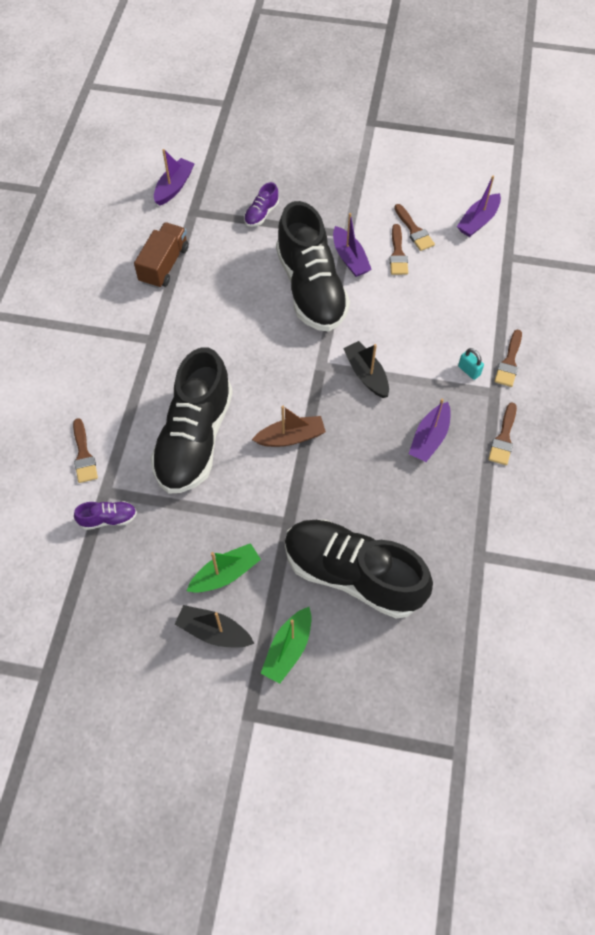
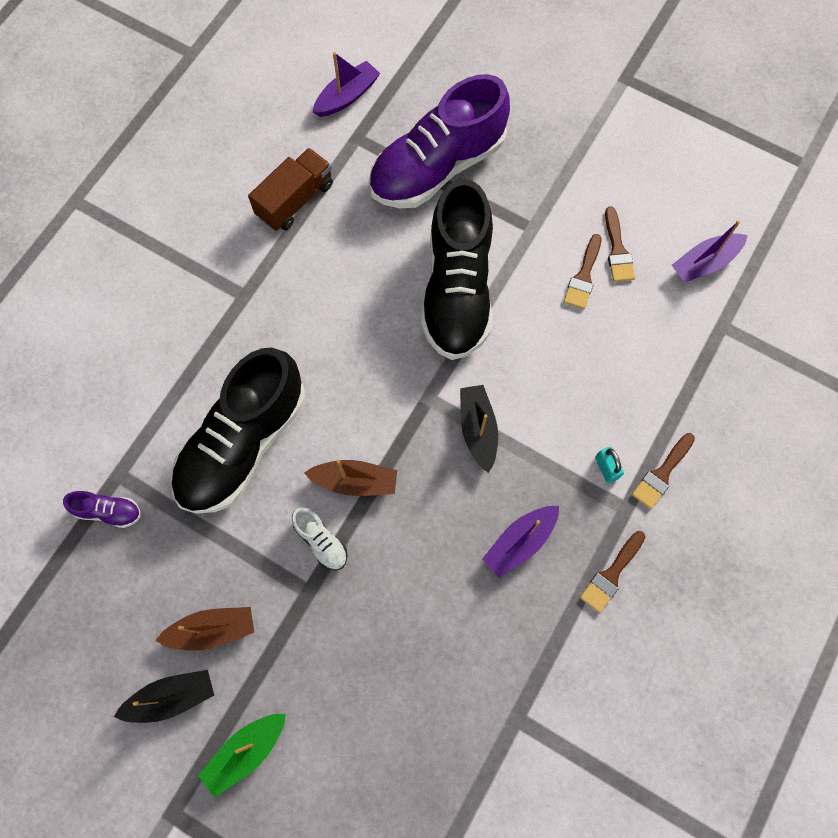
camera: 20 degrees right, 10 degrees up
brown brush [73,418,98,483] -> none
black boat [175,605,255,647] -> black boat turned 120 degrees clockwise [114,670,214,723]
green boat [187,543,261,593] -> brown boat [155,607,254,651]
purple shoe [244,182,279,227] -> purple shoe [369,74,510,208], size x2.50
black shoe [285,520,433,619] -> none
purple boat [333,213,372,277] -> none
none -> white shoe [292,507,348,570]

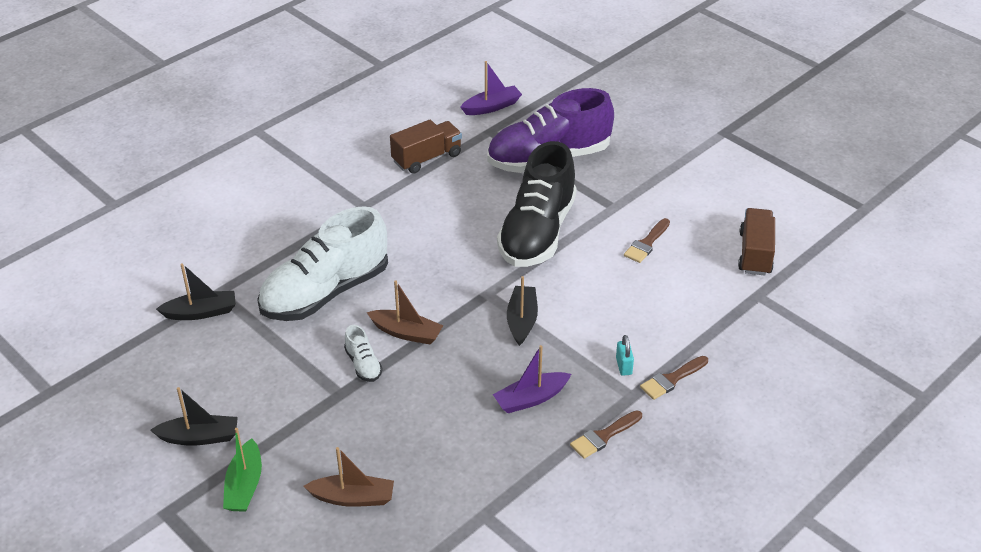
camera: 15 degrees right, 30 degrees down
purple shoe [63,491,141,528] -> black boat [156,263,236,320]
brown boat [155,607,254,651] -> brown boat moved to [304,447,394,507]
black shoe [171,348,305,514] -> white shoe [257,206,388,321]
green boat [198,714,286,798] -> green boat turned 60 degrees counterclockwise [223,428,262,512]
brown brush [605,206,635,282] -> none
purple boat [672,220,748,283] -> brown truck [738,208,775,276]

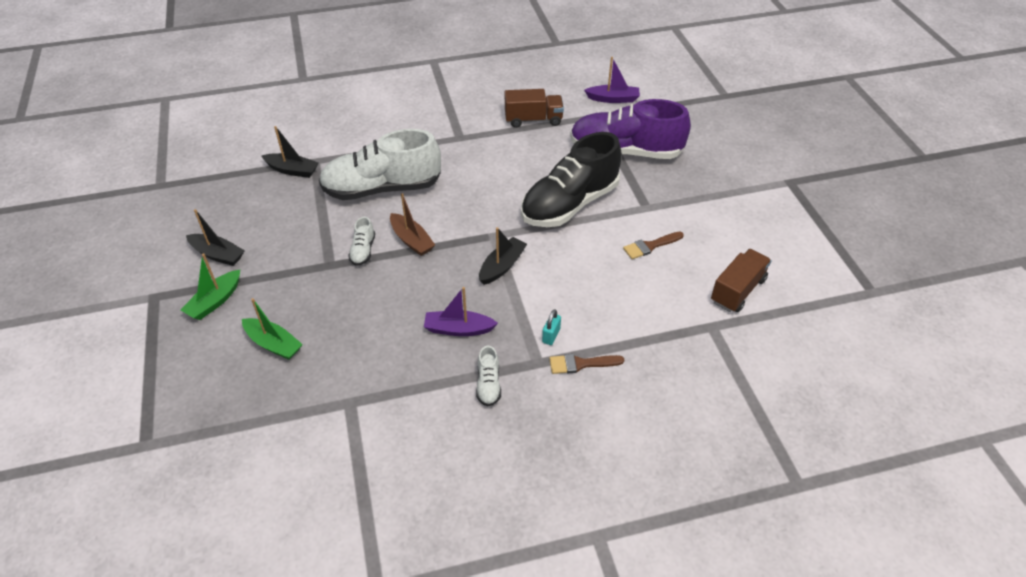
camera: 30 degrees right, 5 degrees up
brown boat [304,447,394,507] -> green boat [242,298,303,360]
brown brush [570,410,642,459] -> white shoe [476,346,501,406]

